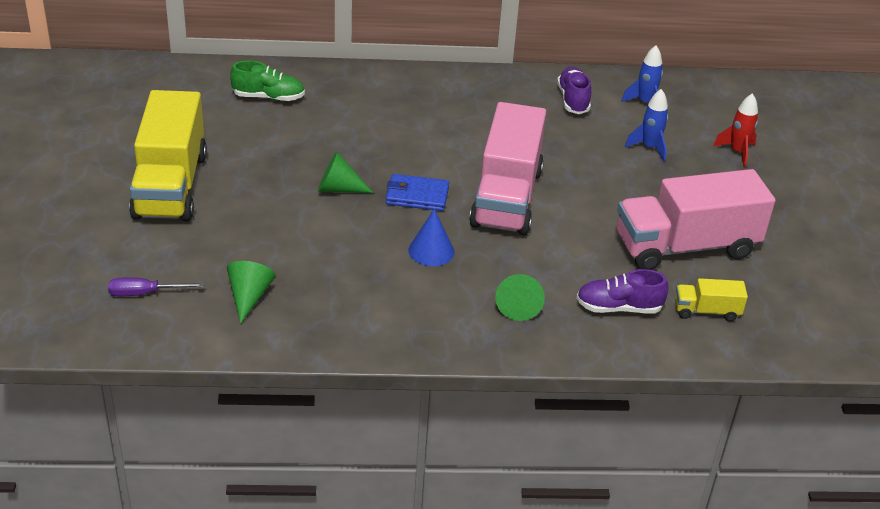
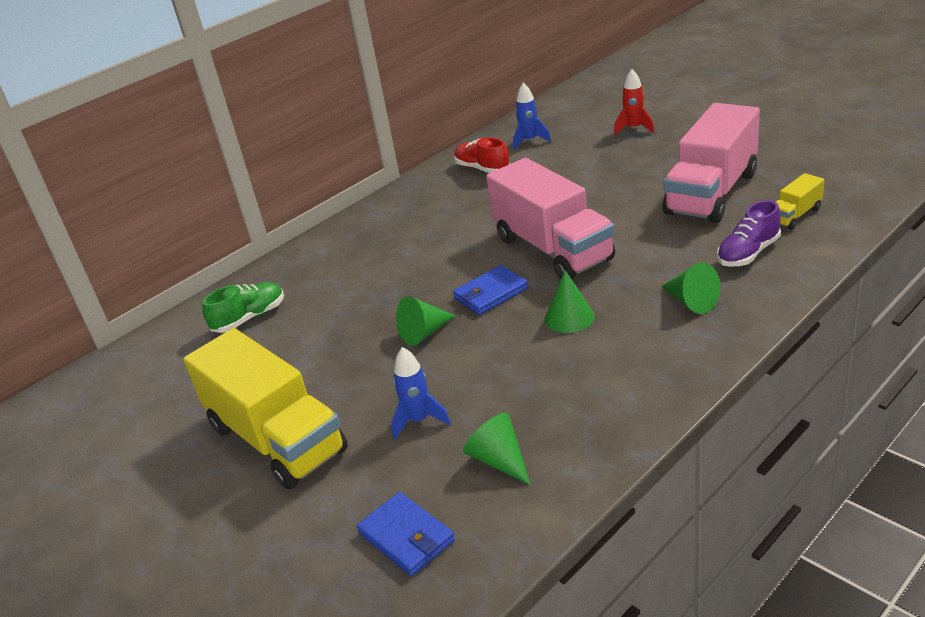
camera: 35 degrees left, 5 degrees down
purple screwdriver [108,277,204,296] -> blue wallet [357,492,455,576]
blue cone [408,209,455,266] -> green cone [545,270,595,333]
purple shoe [557,67,591,114] -> red shoe [454,137,510,173]
blue rocket [625,89,668,162] -> blue rocket moved to [391,347,451,439]

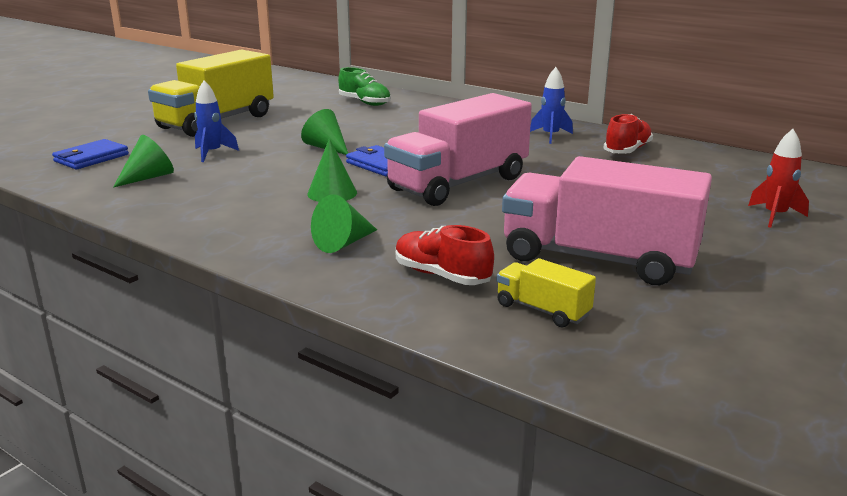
camera: 75 degrees right, 10 degrees down
blue rocket [513,83,551,150] -> blue rocket moved to [530,67,573,144]
purple shoe [717,200,781,267] -> red shoe [396,225,494,285]

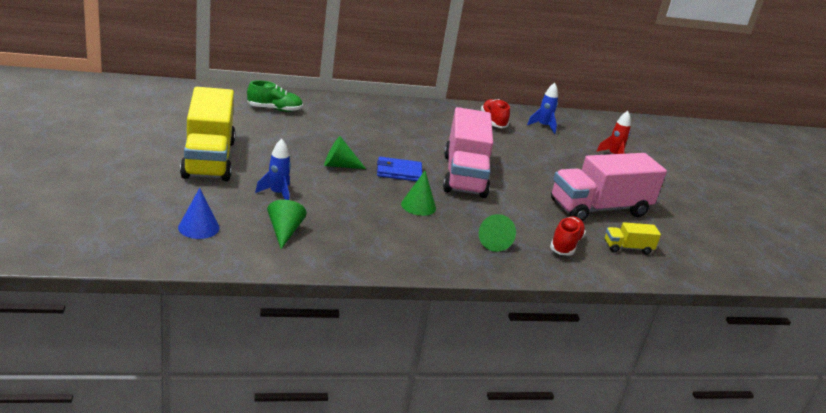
camera: 50 degrees left, 5 degrees up
blue wallet [52,139,129,169] -> blue cone [178,188,220,239]
red shoe [396,225,494,285] -> red shoe turned 120 degrees clockwise [550,216,586,256]
blue rocket [530,67,573,144] -> blue rocket moved to [527,83,558,134]

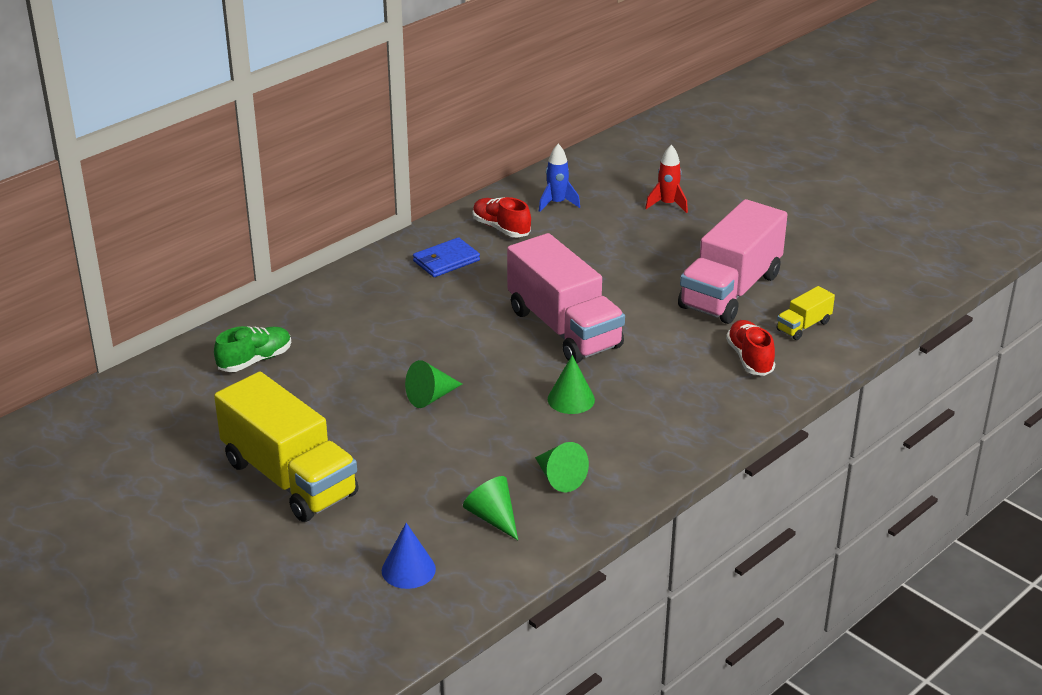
camera: 30 degrees left, 5 degrees up
blue rocket [255,139,291,200] -> none
blue wallet [377,157,422,181] -> blue wallet moved to [413,237,480,277]
green cone [479,214,516,252] -> green cone moved to [535,442,589,492]

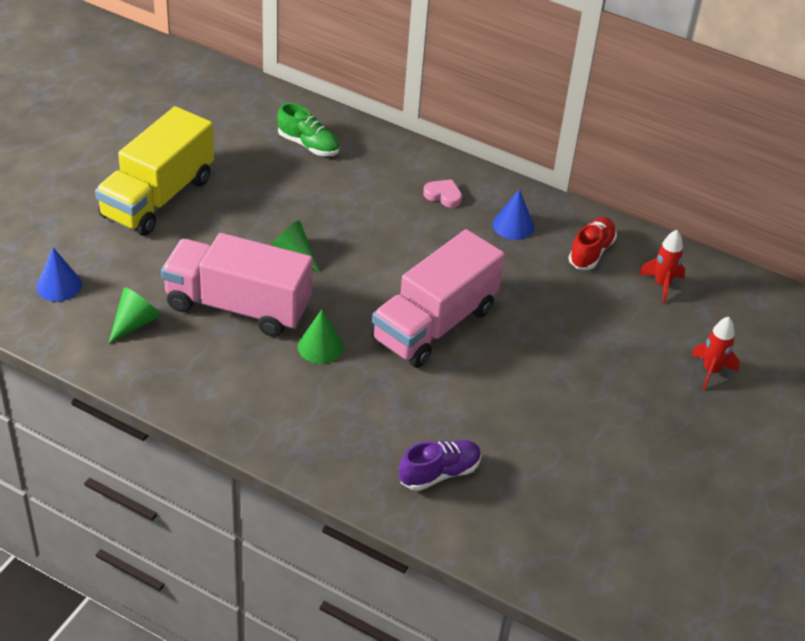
camera: 70 degrees right, 10 degrees up
blue wallet [413,237,480,277] -> blue cone [493,189,534,240]
green cone [535,442,589,492] -> none
blue rocket [539,144,580,212] -> red rocket [638,230,685,303]
pink truck [678,199,788,324] -> pink truck moved to [161,233,313,337]
red shoe [726,320,775,376] -> purple shoe [399,440,481,491]
yellow truck [776,286,835,340] -> none
none -> pink heart [423,179,462,208]

